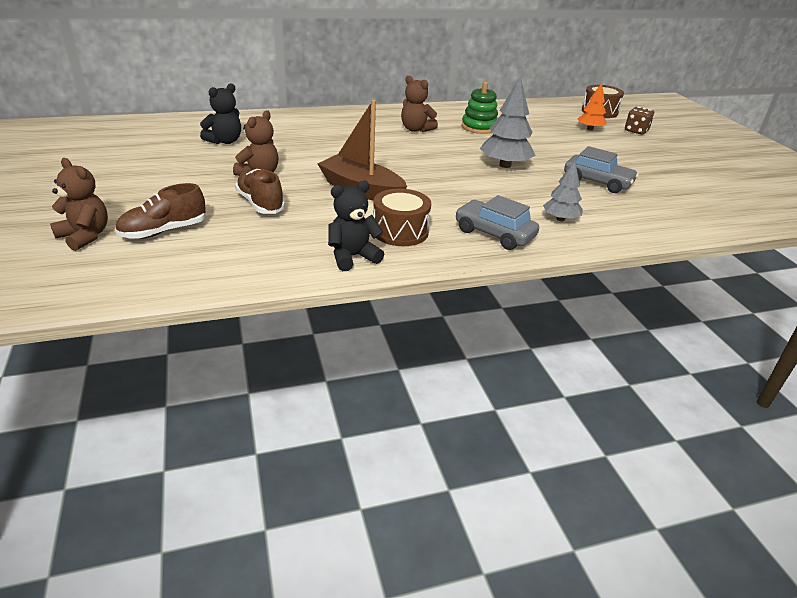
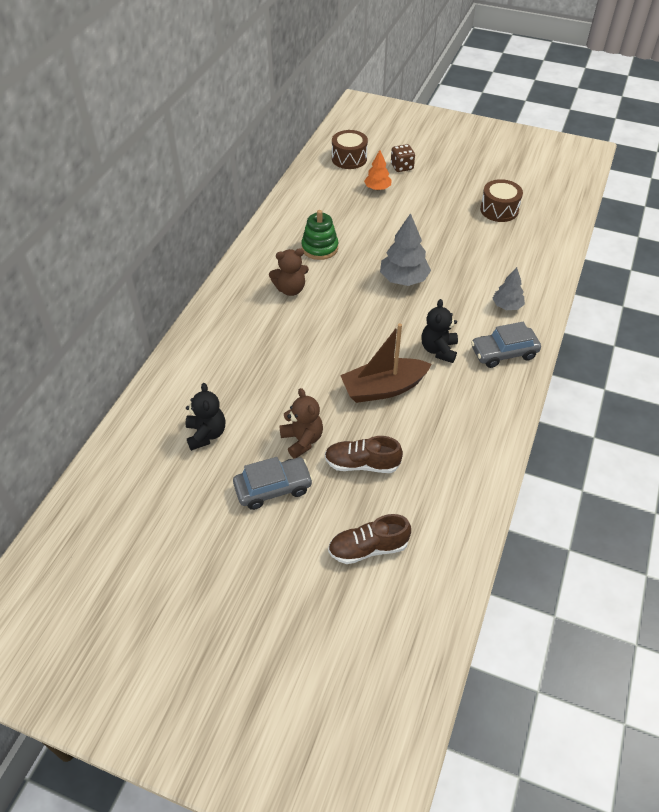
camera: 50 degrees left, 15 degrees up
brown teddy bear [50,158,108,251] -> none
brown shoe [115,183,206,239] -> brown shoe turned 75 degrees clockwise [328,514,411,564]
black teddy bear [328,180,384,271] -> black teddy bear moved to [421,299,458,363]
brown drum [373,189,431,246] -> brown drum moved to [480,179,523,222]
grey car [564,146,639,193] -> grey car moved to [233,457,313,510]

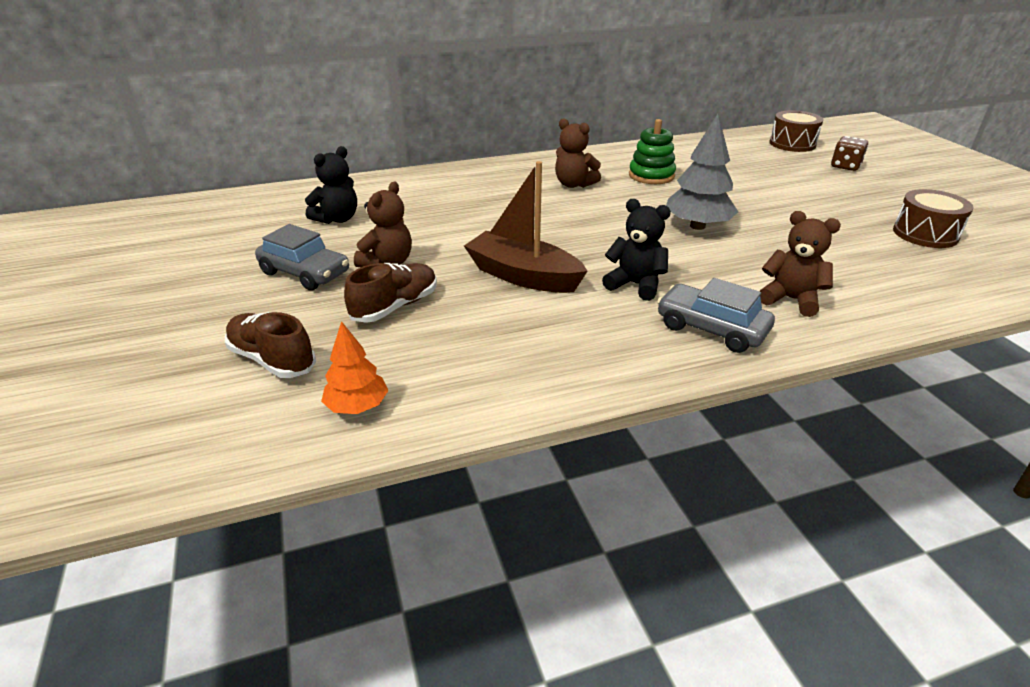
camera: 50 degrees right, 15 degrees down
brown shoe [325,436,403,473] -> brown shoe turned 75 degrees clockwise [344,263,437,323]
orange tree [364,150,392,190] -> orange tree moved to [321,321,389,414]
black teddy bear [421,299,458,363] -> black teddy bear turned 60 degrees clockwise [602,199,671,301]
grey tree [492,267,525,310] -> brown teddy bear [760,211,841,317]

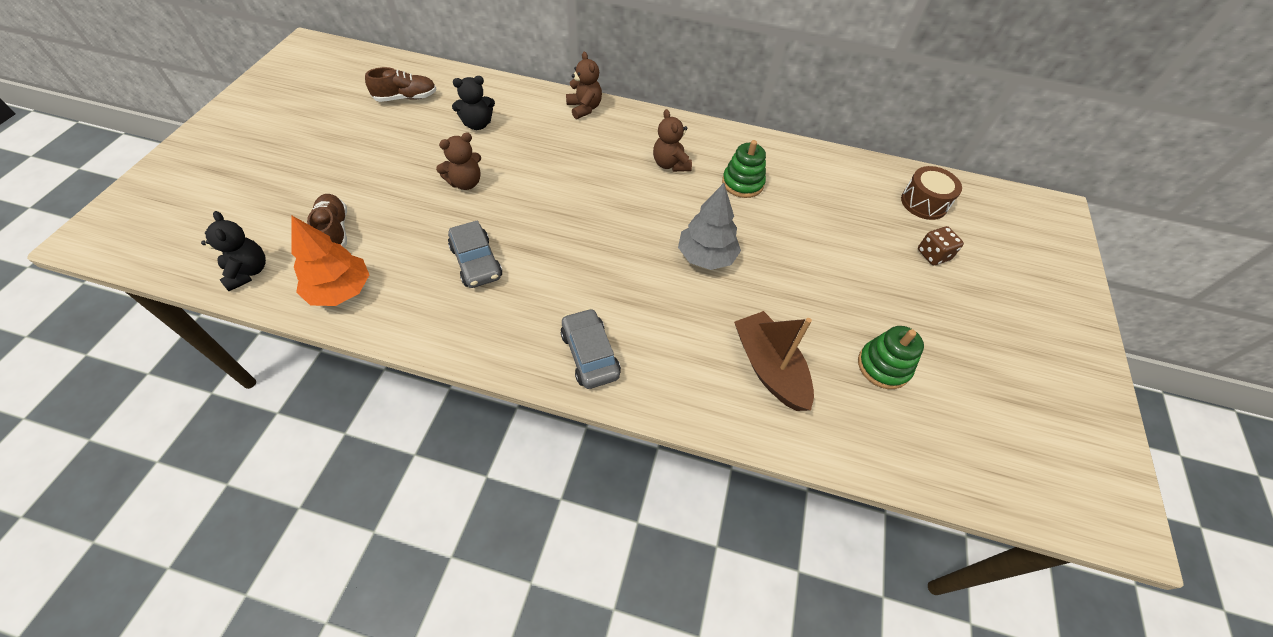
camera: 30 degrees right, 20 degrees up
grey car [255,224,349,291] -> grey car moved to [448,220,502,288]
orange tree [321,321,389,414] -> orange tree [291,215,369,306], size x1.63
brown shoe [344,263,437,323] -> brown shoe moved to [365,67,437,102]
brown boat [464,161,587,293] -> brown boat moved to [734,311,814,411]
black teddy bear [602,199,671,301] -> black teddy bear moved to [201,211,266,291]
brown teddy bear [760,211,841,317] -> brown teddy bear moved to [566,52,602,119]
brown drum [893,189,974,248] -> green stacking toy [858,326,924,389]

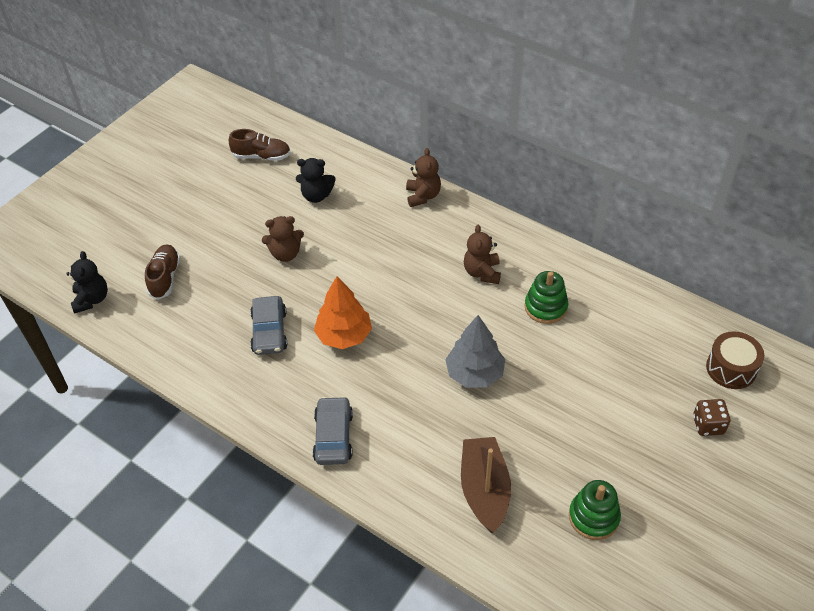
camera: 25 degrees right, 5 degrees down
orange tree [291,215,369,306] -> orange tree moved to [314,276,372,349]

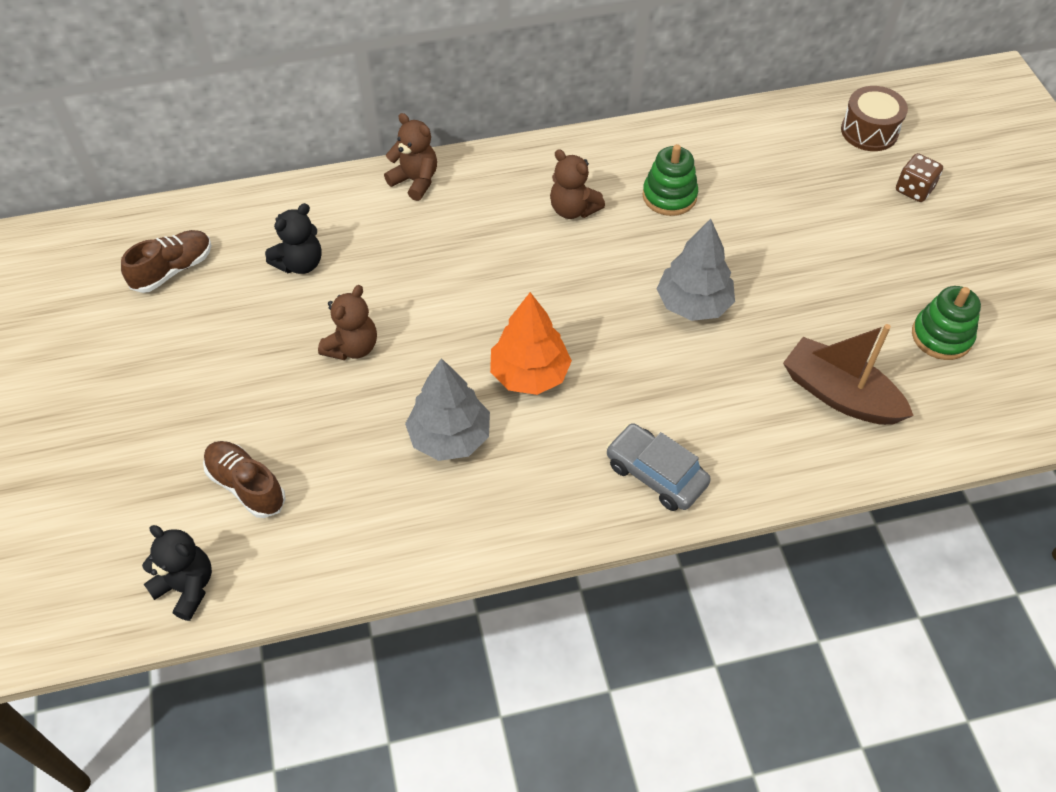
camera: 50 degrees left, 5 degrees up
grey car [250,296,287,355] -> grey tree [405,358,490,461]

